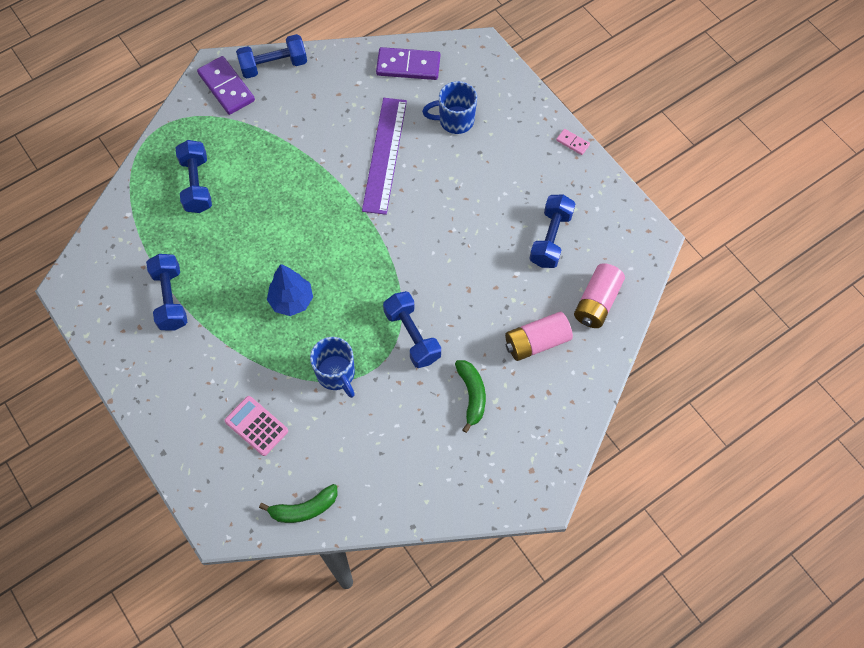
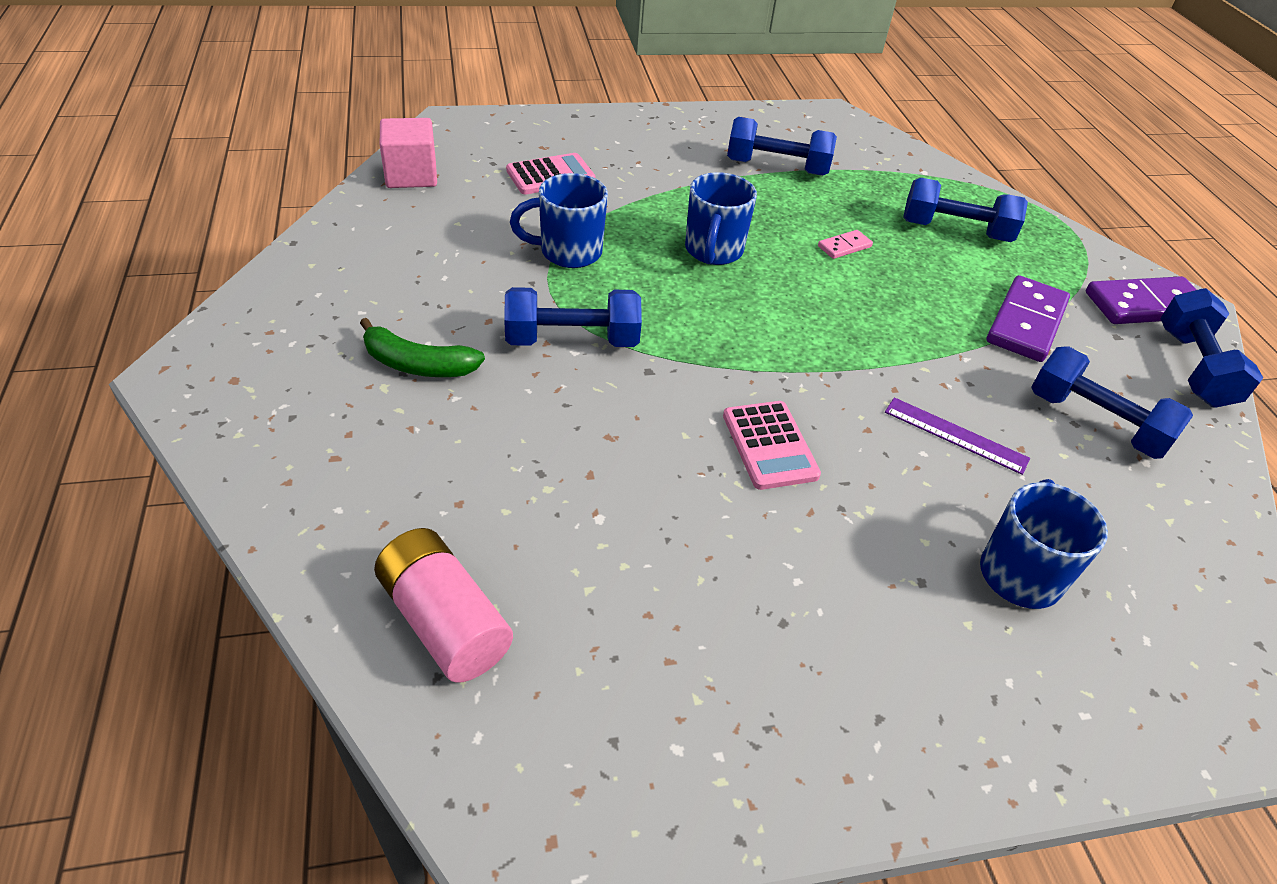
camera: 110 degrees right, 20 degrees down
green banana [259,484,338,523] -> pink cube [380,118,437,188]
blue tree [267,264,313,316] -> blue mug [685,172,757,265]
purple ruler [362,98,407,215] -> purple ruler [885,397,1030,475], size x0.52
purple domino [376,47,440,80] -> purple domino moved to [986,275,1070,362]
pink battery [505,312,573,361] -> none
blue dumbbell [529,195,575,268] -> blue dumbbell moved to [1031,346,1193,459]
pink domino [556,129,590,155] -> pink domino moved to [818,230,873,259]
none -> pink calculator [723,401,821,490]

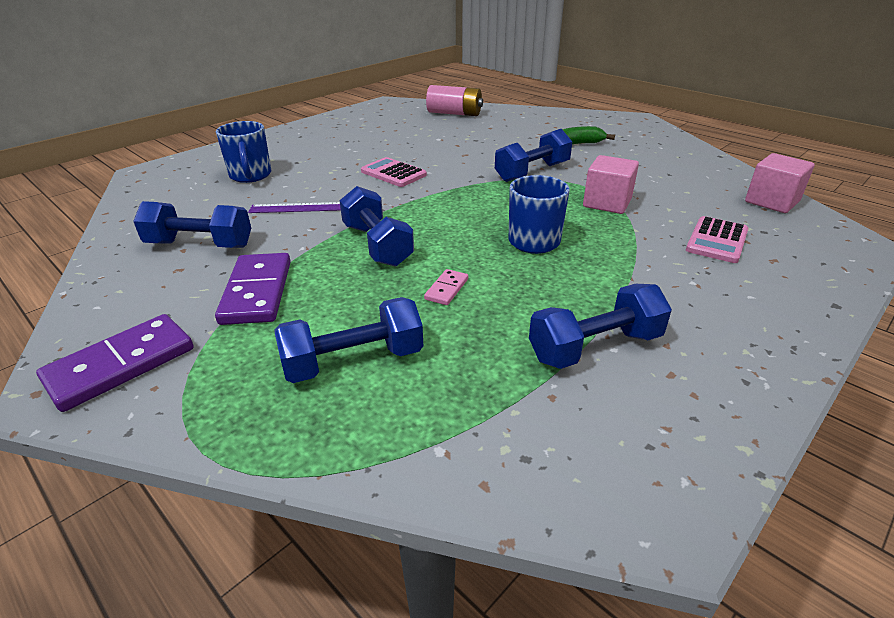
camera: 150 degrees right, 10 degrees down
blue mug [510,173,608,268] -> pink cube [583,155,639,214]
blue dumbbell [1160,288,1263,408] -> blue dumbbell moved to [339,186,414,267]

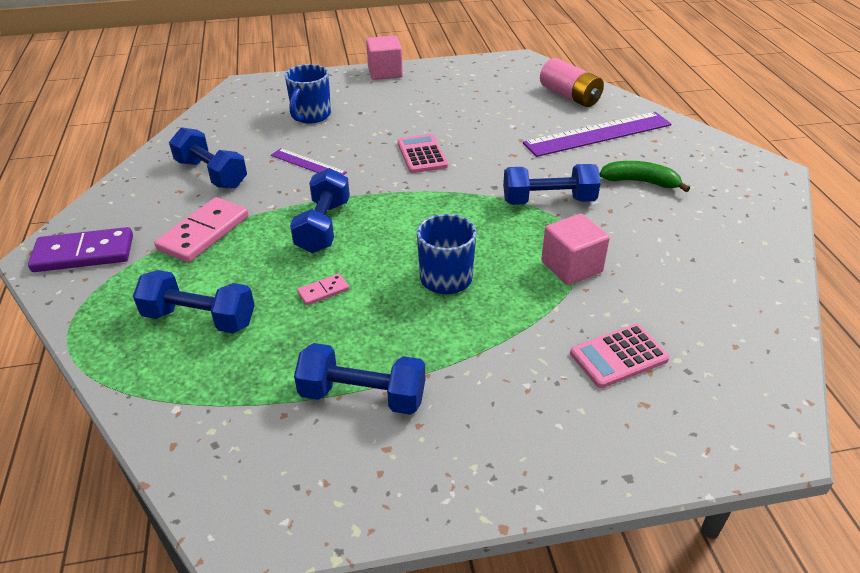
camera: 35 degrees right, 5 degrees up
purple domino [215,253,291,325] -> pink domino [154,197,249,263]
pink cube [745,153,815,213] -> pink cube moved to [366,36,403,80]
none -> purple ruler [523,112,672,157]

